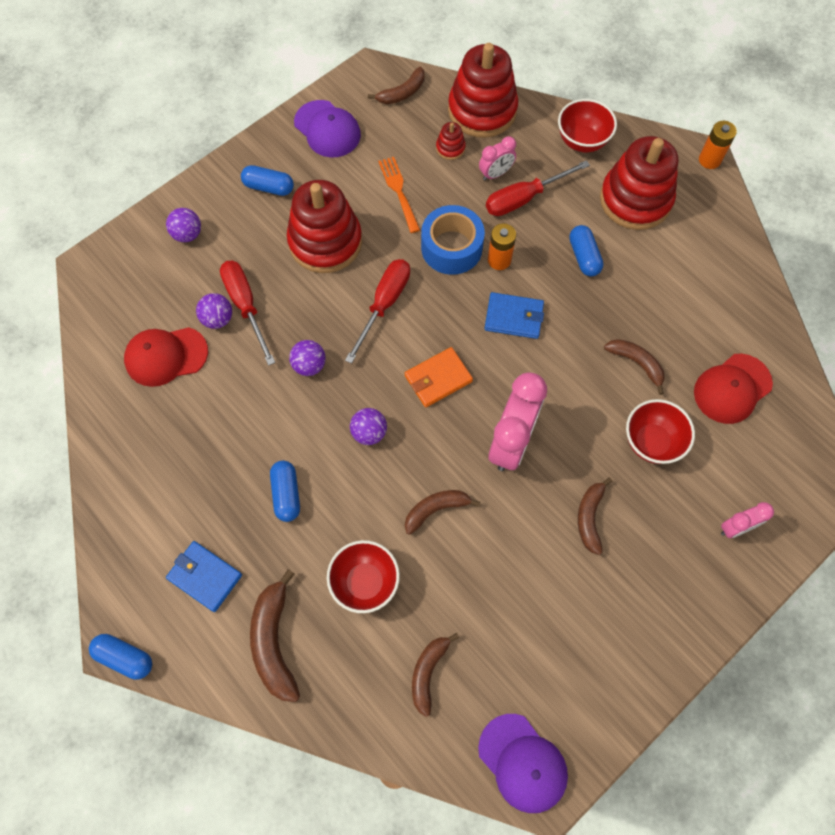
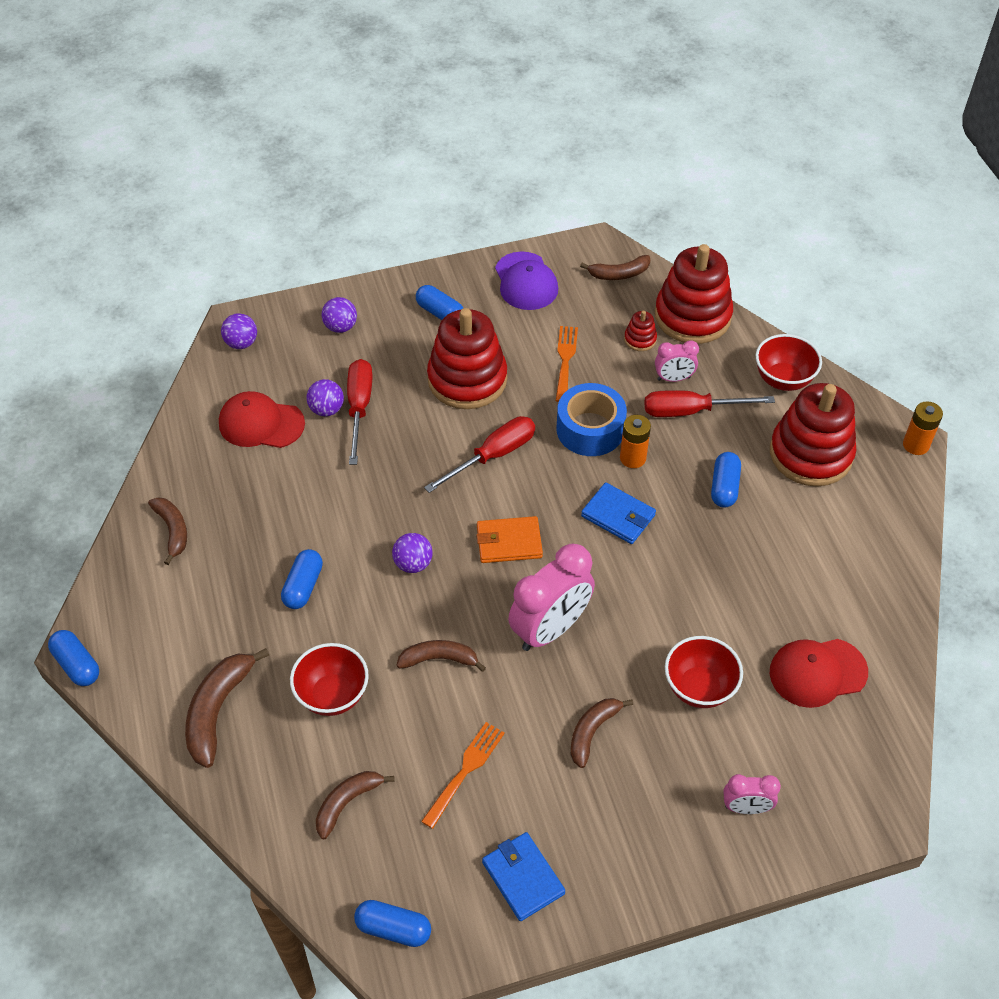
camera: 25 degrees right, 15 degrees down
blue wallet [166,541,242,612] -> blue wallet moved to [482,832,565,921]
purple ball [289,340,326,376] -> purple ball moved to [221,313,257,349]
purple cap [478,714,568,813] -> blue capsule [354,900,431,947]
brown banana [604,339,665,395] -> brown banana moved to [148,497,187,565]
none -> orange fork [421,722,505,829]

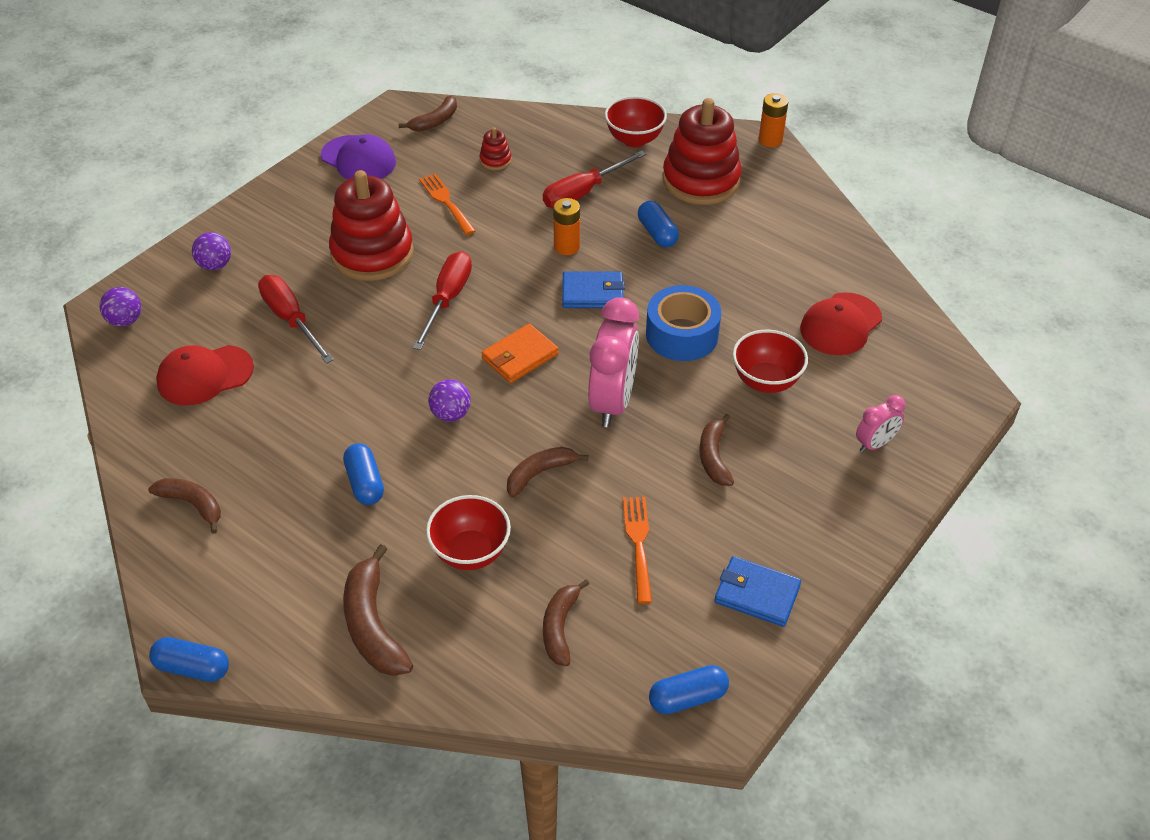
camera: 35 degrees left, 5 degrees down
purple ball [306,379,344,416] -> none
blue capsule [416,285,463,320] -> none
blue tape [557,383,627,456] -> blue tape moved to [646,285,721,361]
red stacking toy [655,244,733,344] -> none
pink clock [655,340,699,382] -> none

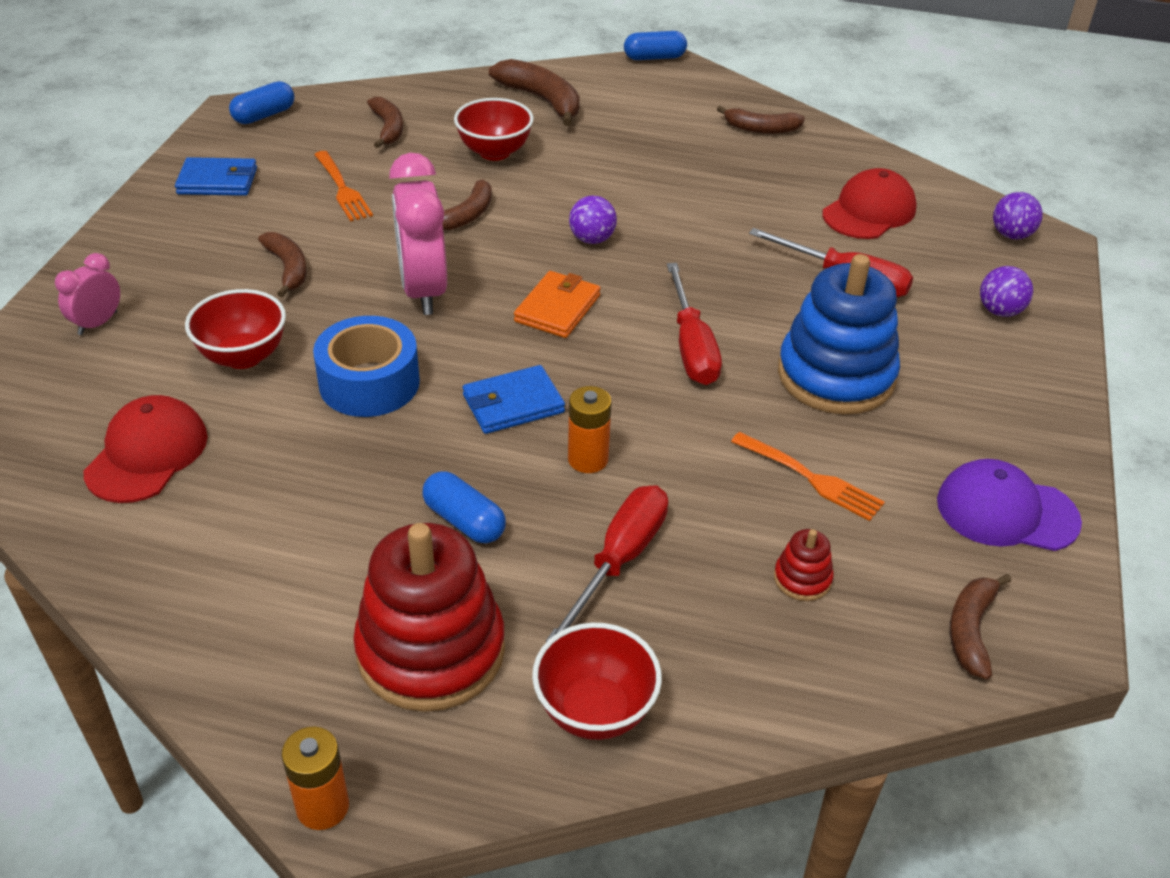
camera: 155 degrees right, 5 degrees down
red stacking toy [329,170,414,281] -> blue stacking toy [778,254,900,414]
blue capsule [343,443,384,505] -> none

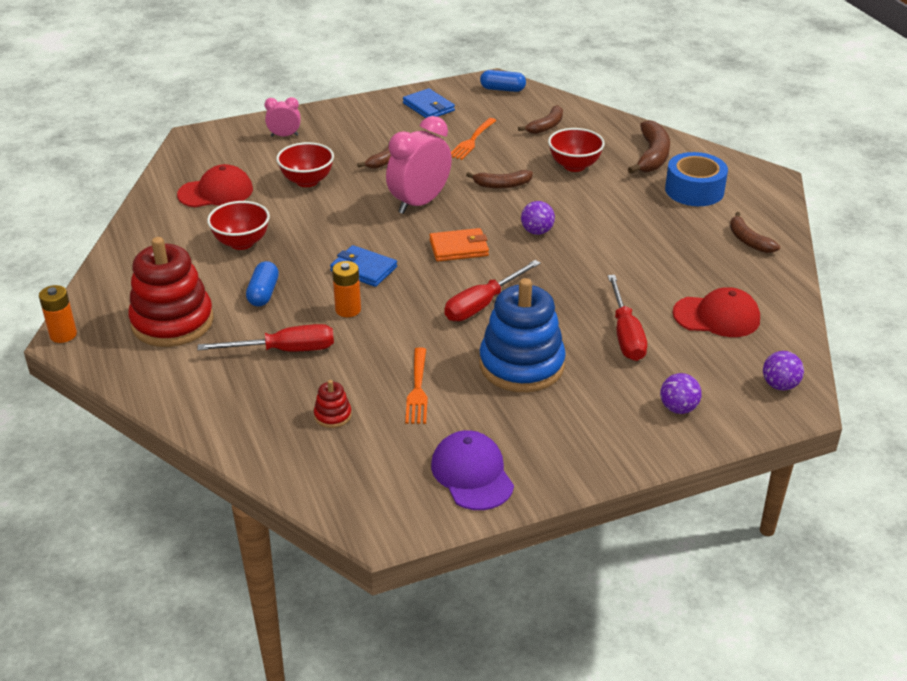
camera: 55 degrees right, 5 degrees down
blue tape [313,316,420,417] -> blue tape moved to [665,152,728,206]
red bowl [532,623,662,740] -> red bowl moved to [207,201,270,250]
blue capsule [624,31,687,60] -> none
brown banana [950,574,1011,679] -> none

